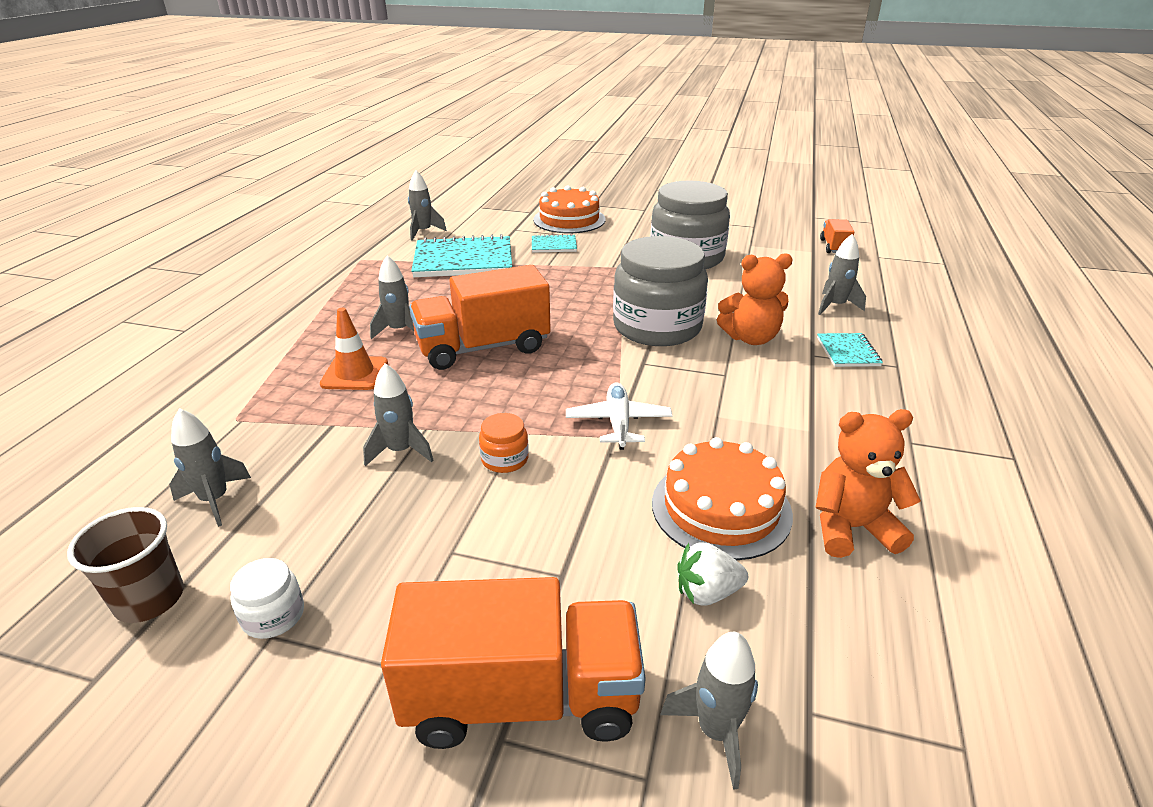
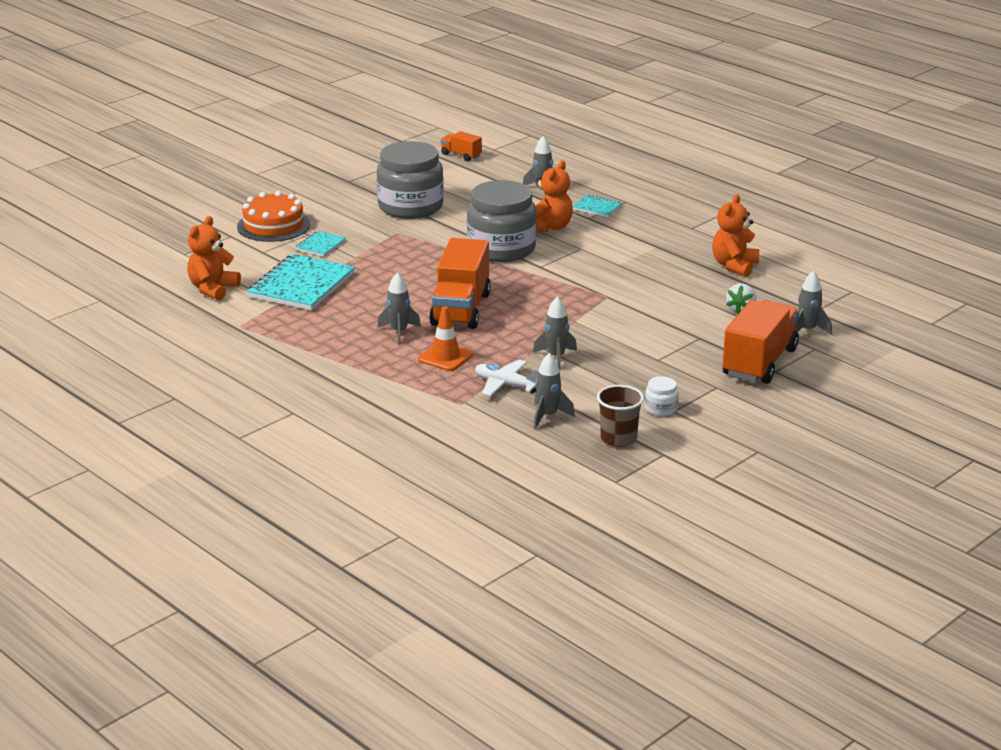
camera: 60 degrees left, 5 degrees down
grey rocket [408,170,447,241] -> orange teddy bear [187,216,241,300]
orange jar [479,413,529,473] -> none
white plane [566,382,673,450] -> white plane moved to [475,360,538,396]
orange cake [652,437,793,560] -> none

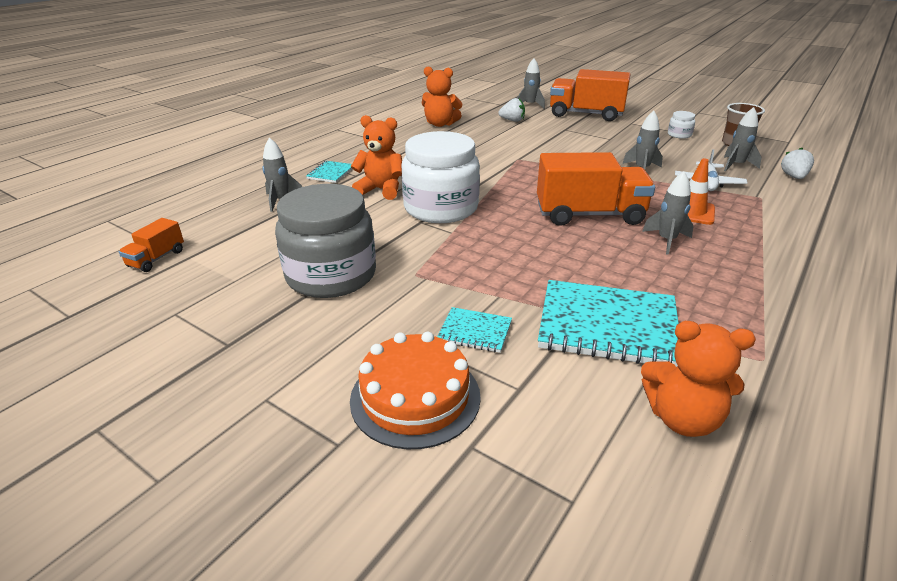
camera: 100 degrees left, 5 degrees up
grey jar [467,180,537,262] -> white jar [402,131,480,223]
none -> white strawberry [781,148,814,179]

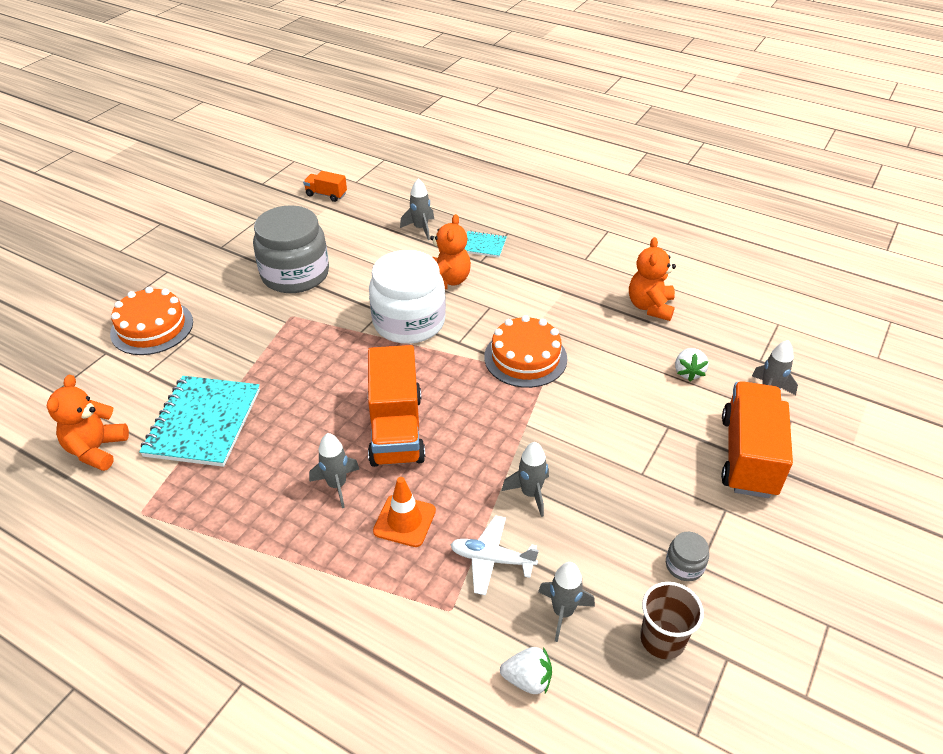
camera: 85 degrees right, 10 degrees up
turquoise notebook [437,307,512,353] -> none
white jar [668,111,695,139] -> grey jar [666,532,709,581]
none -> orange cake [484,315,567,388]

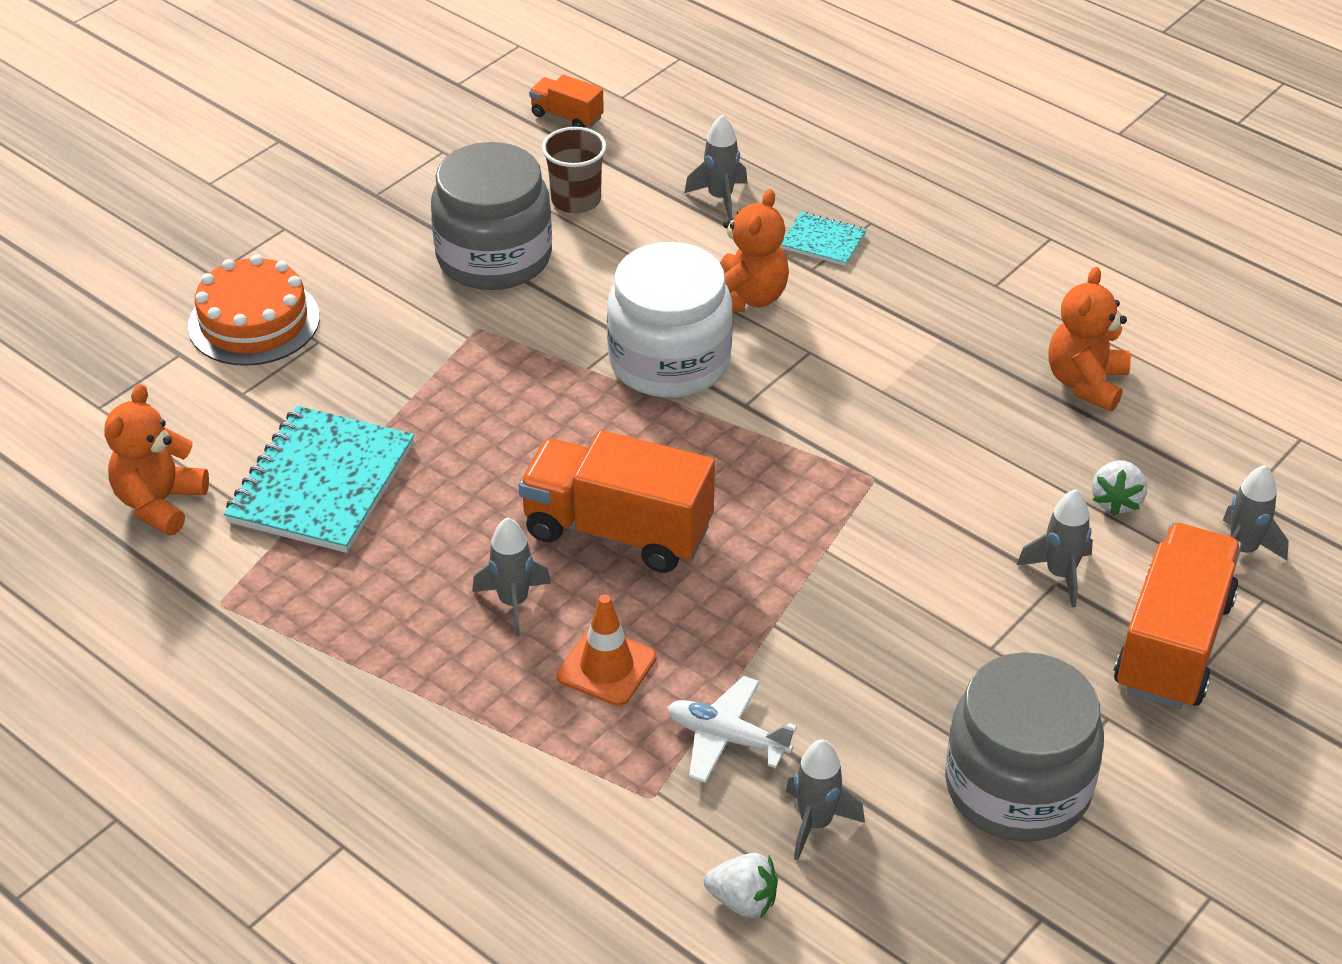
camera: 10 degrees right, 0 degrees up
orange truck [368,345,425,467] -> orange truck turned 105 degrees clockwise [519,430,715,573]
orange cake [484,315,567,388] -> none
grey rocket [502,442,549,517] -> grey rocket moved to [1017,489,1093,607]
brown cup [640,582,704,659] -> brown cup moved to [542,127,607,213]
grey jar [666,532,709,581] -> grey jar [945,652,1104,842], size x2.46

